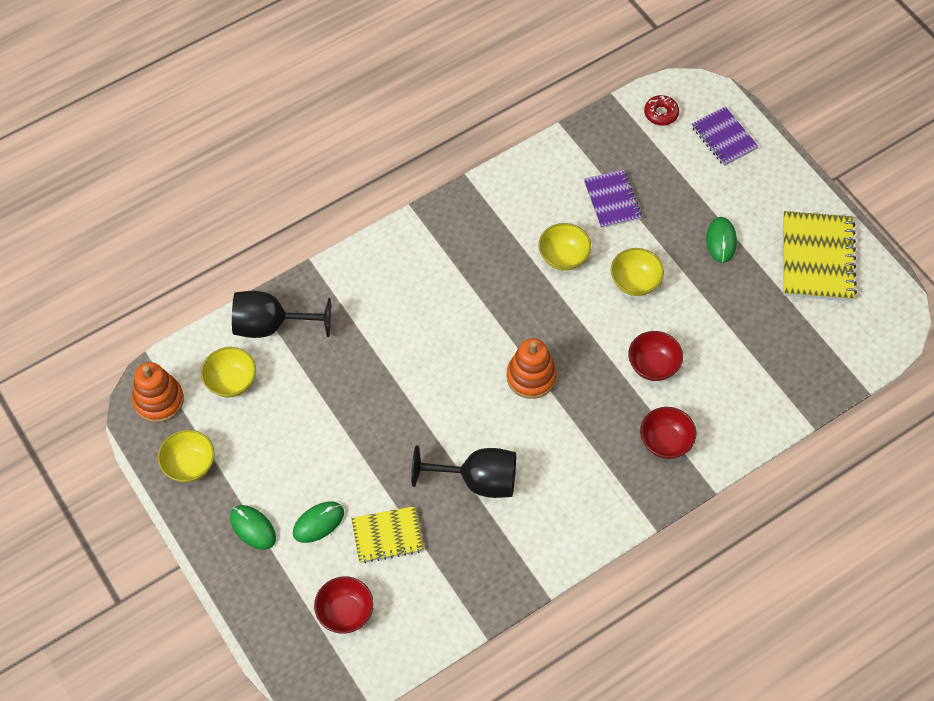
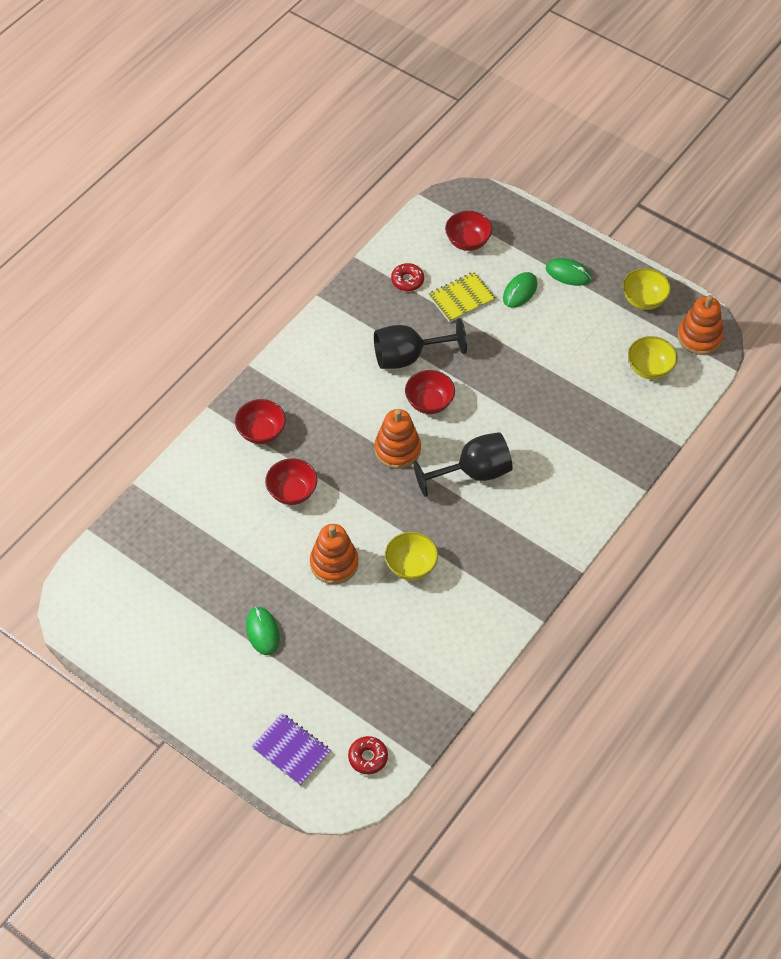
camera: 160 degrees right, 5 degrees down
black goblet [232,291,331,338] -> black goblet moved to [413,432,513,497]
purple notebook [584,170,642,228] -> none
yellow bowl [611,248,664,296] -> orange stacking toy [310,524,359,584]
yellow notebook [783,211,857,301] -> none
none -> red donut [391,263,424,291]
none -> red bowl [405,370,455,414]

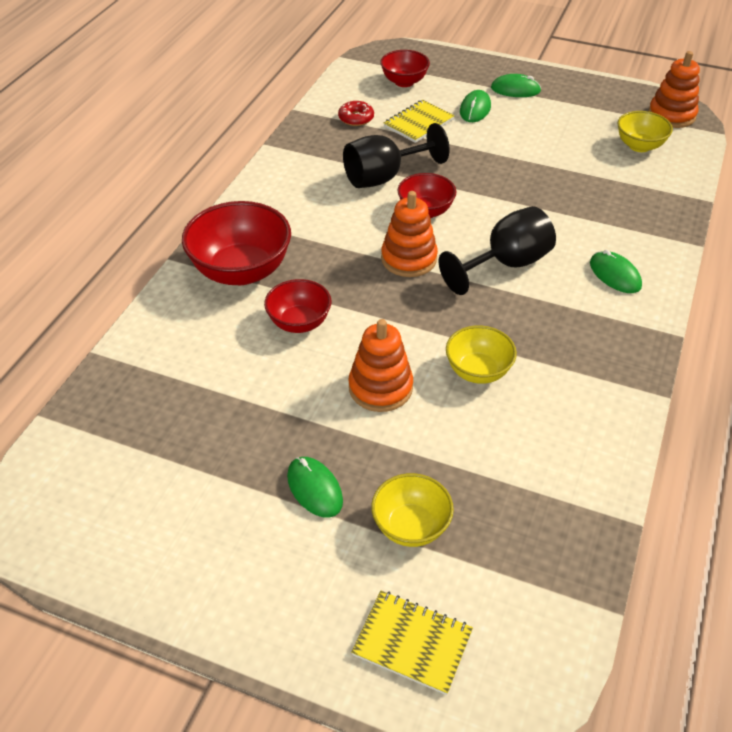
camera: 15 degrees left, 10 degrees down
red bowl [235,399,286,444] -> red bowl [182,201,291,285], size x1.70
purple notebook [251,713,331,786] -> yellow notebook [351,591,473,695]
red donut [348,736,388,774] -> none
yellow bowl [623,268,671,310] -> yellow bowl moved to [371,473,454,547]
none -> green mouse [590,250,642,293]

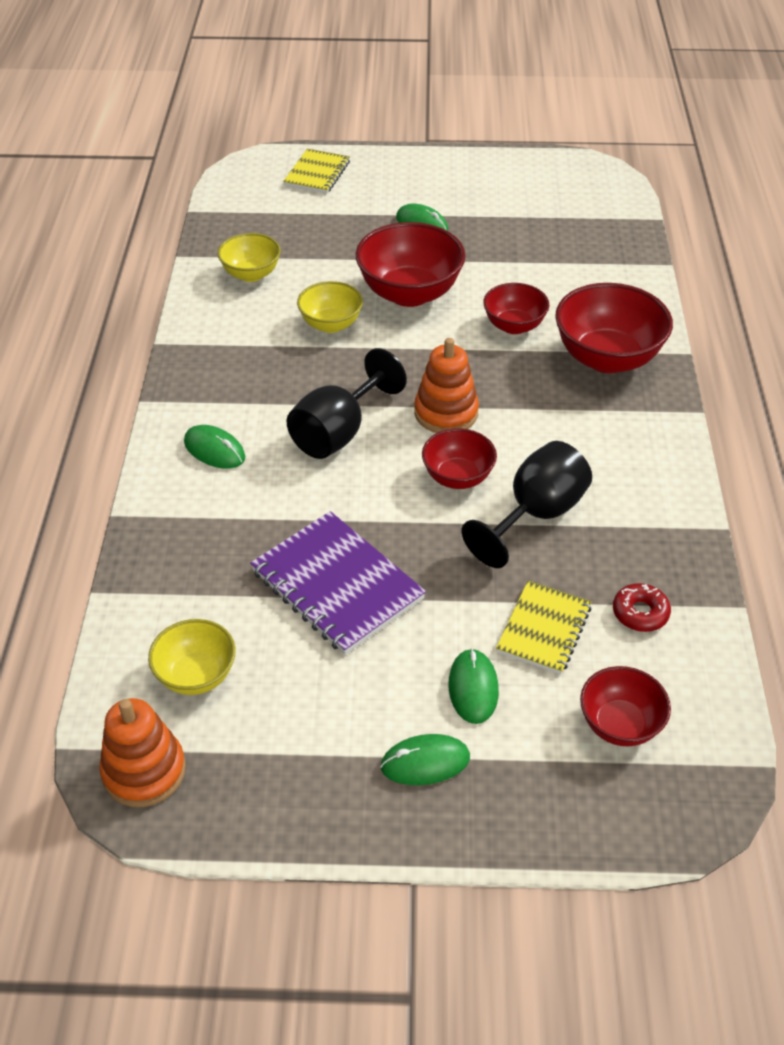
camera: 160 degrees right, 0 degrees up
orange stacking toy [348,319,413,412] -> red bowl [356,222,465,307]
yellow notebook [351,591,473,695] -> yellow notebook turned 75 degrees counterclockwise [283,149,350,194]
yellow bowl [371,473,454,547] -> yellow bowl moved to [218,233,281,282]
none -> purple notebook [250,511,426,655]

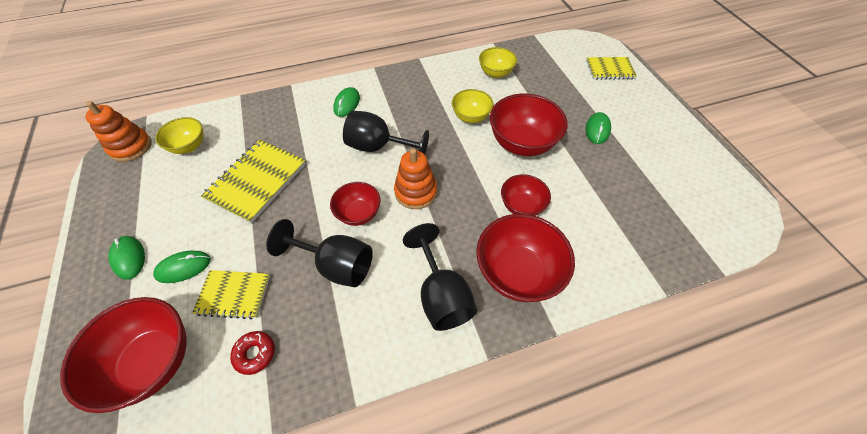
camera: 70 degrees right, 10 degrees up
purple notebook [250,511,426,655] -> yellow notebook [201,140,306,224]
red bowl [580,666,671,746] -> red bowl [60,297,187,413], size x1.70
none -> black goblet [403,223,477,331]

